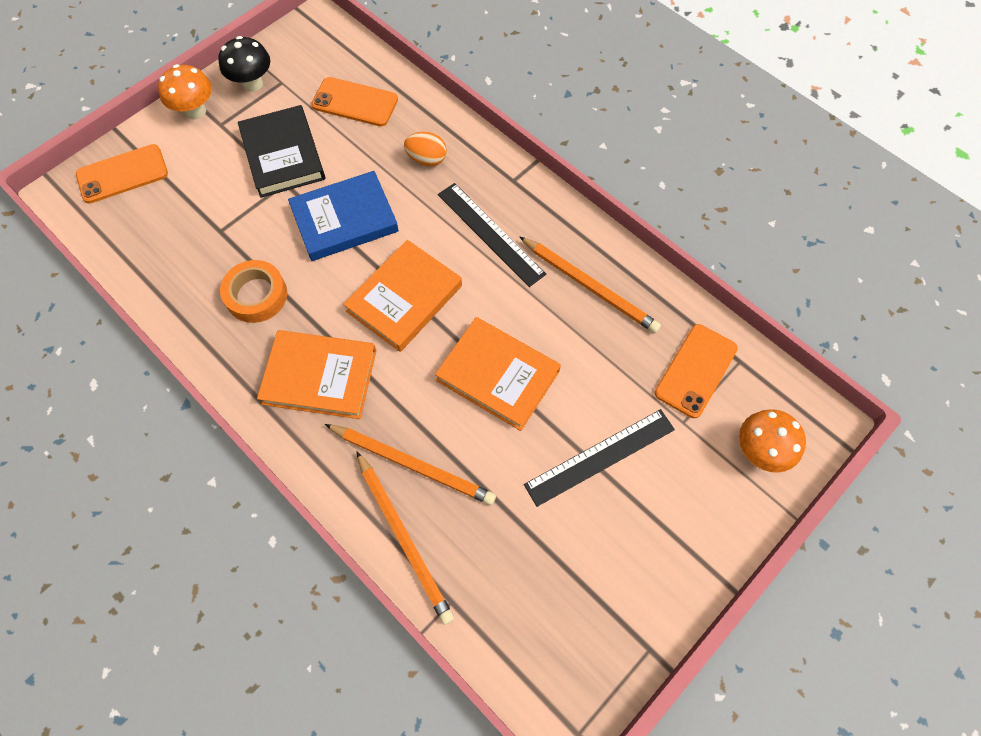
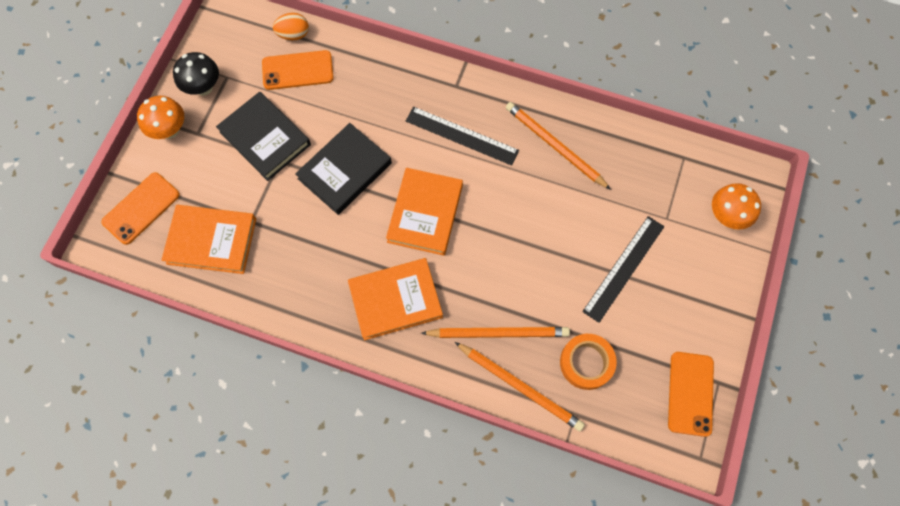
camera: 25 degrees left, 5 degrees up
orange tape [220,260,287,323] -> orange tape moved to [560,334,617,390]
blue book [288,171,399,261] -> black book [295,123,392,215]
orange egg [404,132,447,166] -> orange egg moved to [273,13,309,40]
orange book [435,317,561,431] -> orange book moved to [162,205,256,274]
orange pencil [519,236,661,333] -> orange pencil turned 150 degrees counterclockwise [506,102,611,190]
orange phone [654,324,738,418] -> orange phone moved to [668,352,714,437]

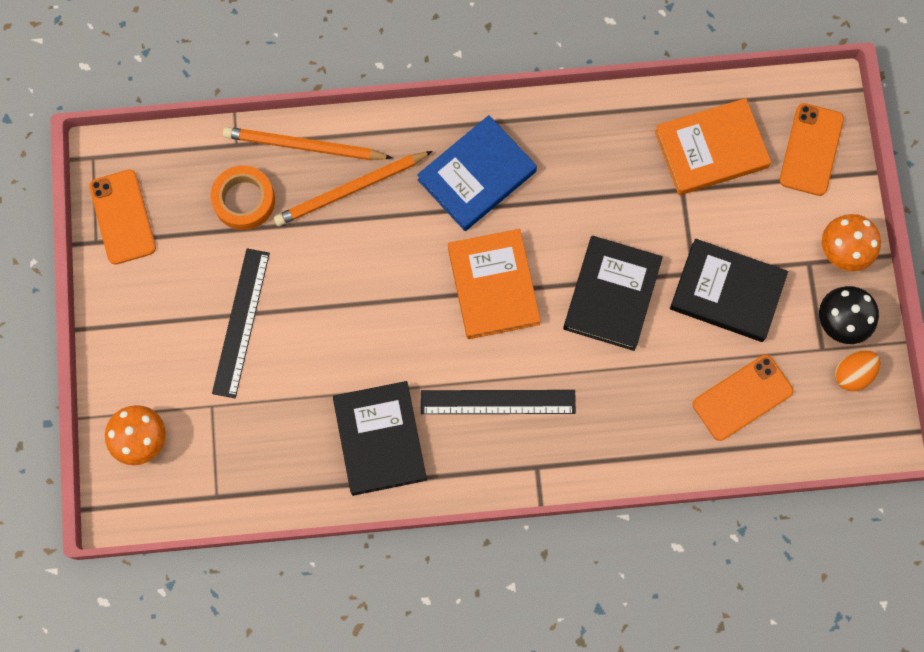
camera: 155 degrees right, 5 degrees up
orange egg [273,13,309,40] -> orange egg moved to [835,350,881,392]
orange book [348,258,443,340] -> blue book [417,115,537,231]
orange pencil [506,102,611,190] -> black book [333,381,427,496]

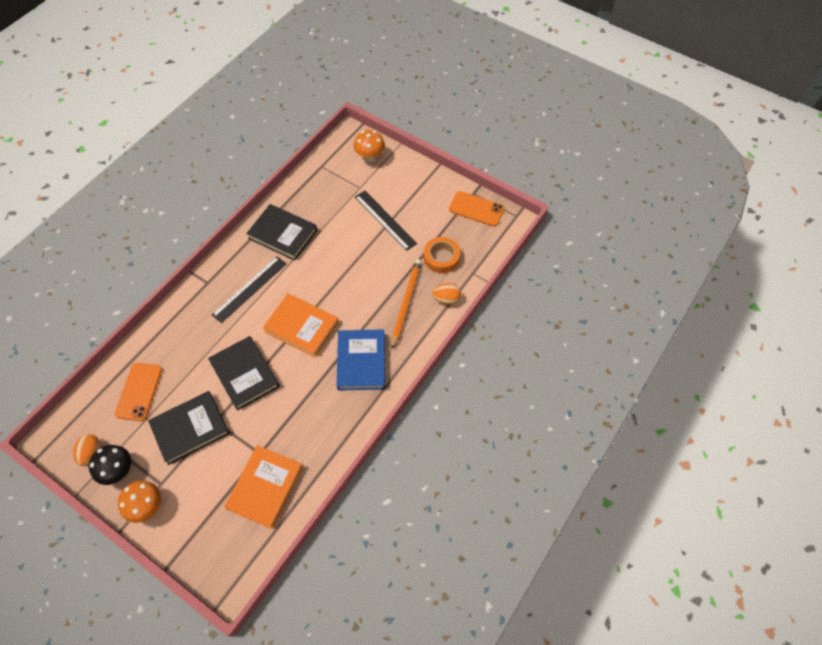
camera: 130 degrees right, 15 degrees down
orange pencil [223,127,392,160] -> orange egg [432,283,461,305]
orange phone [779,103,844,196] -> none

